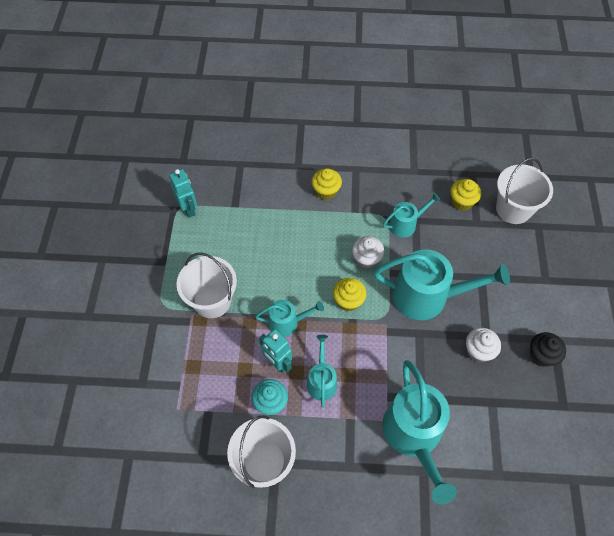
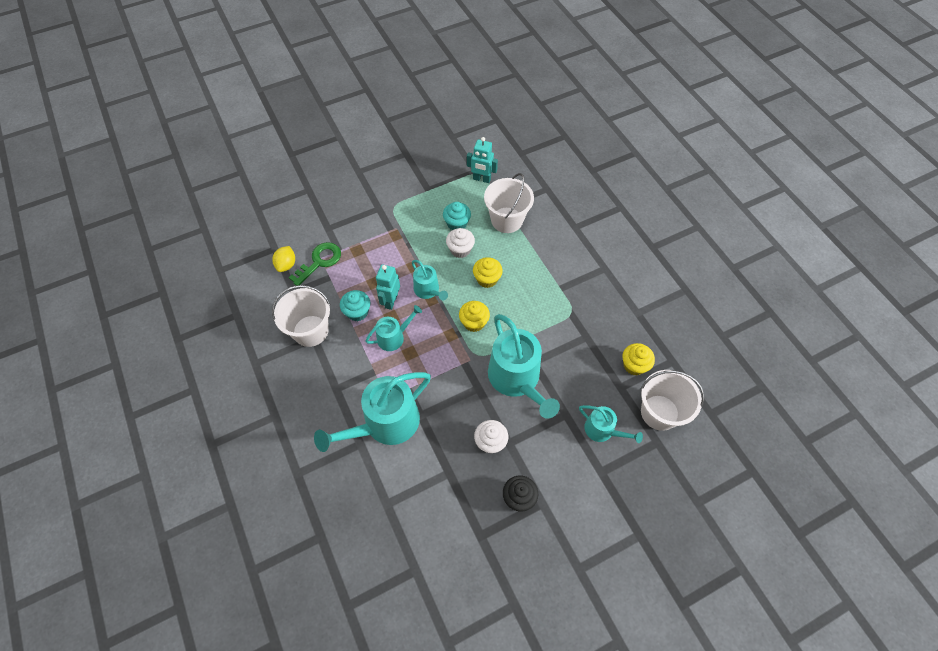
camera: 60 degrees right, 0 degrees up
turquoise robot [169,169,197,218] -> turquoise robot turned 75 degrees clockwise [467,137,498,183]
white bucket [177,252,237,318] -> white bucket moved to [484,173,534,233]
yellow cupcake [311,168,342,200] -> yellow cupcake moved to [473,257,503,288]
white cupcake [352,236,384,269] -> white cupcake moved to [446,228,475,258]
turquoise watering can [383,193,440,238] -> turquoise watering can moved to [579,405,643,443]
none -> yellow lemon [273,246,295,272]
none -> green key [289,242,341,286]
none -> turquoise cupcake [443,202,471,230]

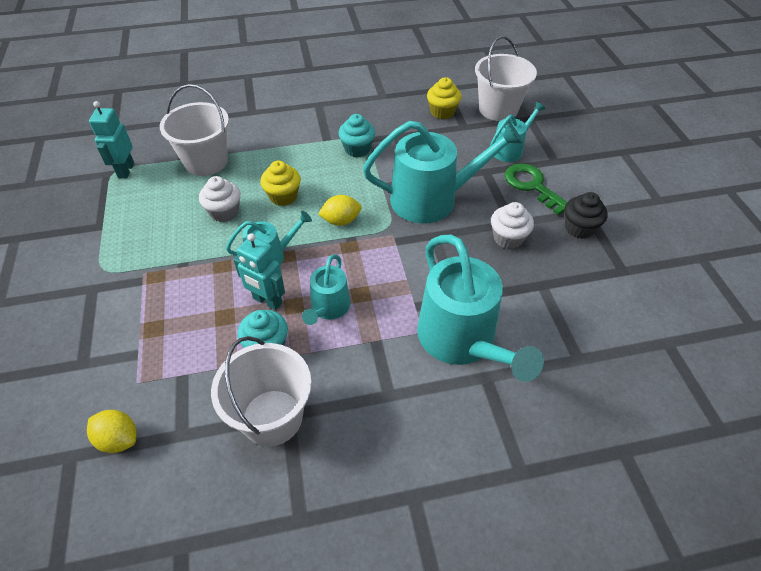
camera: 75 degrees left, 10 degrees down
green key [289,242,341,286] -> green key moved to [505,163,567,215]
turquoise watering can [365,305,422,351] -> turquoise watering can turned 150 degrees counterclockwise [302,254,350,325]
turquoise cupcake [443,202,471,230] -> turquoise cupcake moved to [338,114,375,157]
yellow cupcake [459,301,490,332] -> yellow lemon [318,195,362,226]
turquoise robot [467,137,498,183] -> turquoise robot turned 150 degrees clockwise [89,101,134,178]

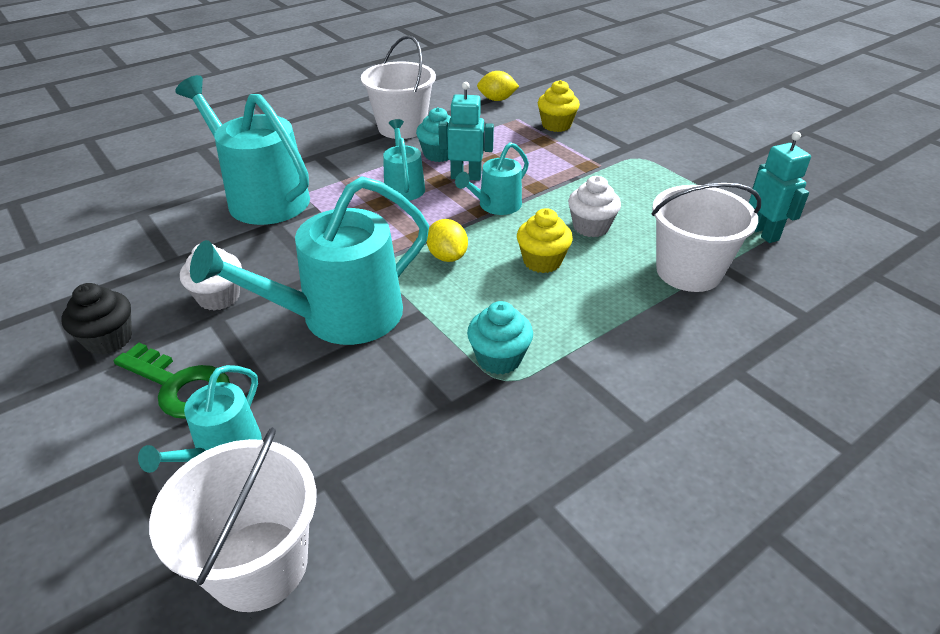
camera: 155 degrees right, 10 degrees down
yellow lemon [318,195,362,226] -> yellow lemon turned 75 degrees counterclockwise [427,219,468,262]
yellow cupcake [427,77,461,119] -> yellow cupcake moved to [538,80,580,132]

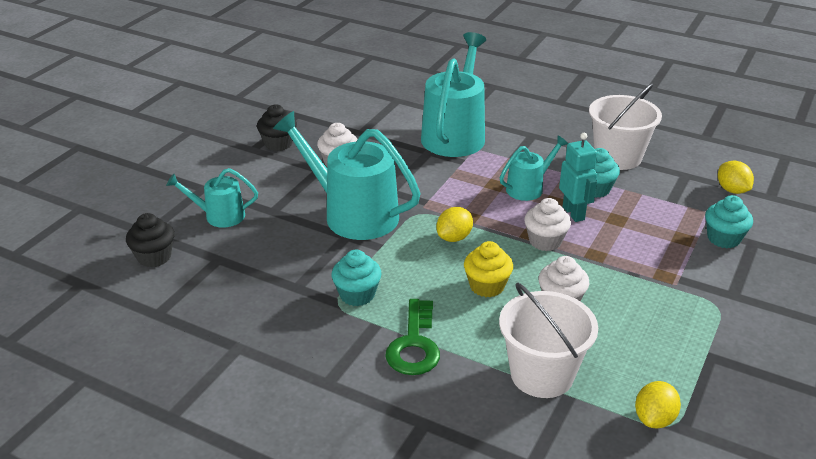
camera: 65 degrees right, 5 degrees down
green key [114,343,230,419] -> green key moved to [386,299,440,375]
white bucket [149,427,317,612] -> black cupcake [126,213,174,268]
turquoise watering can [455,142,529,215] -> white cupcake [524,198,571,251]
yellow cupcake [538,80,580,132] -> turquoise cupcake [705,195,753,248]
turquoise robot [749,132,811,243] -> yellow lemon [635,381,681,429]

